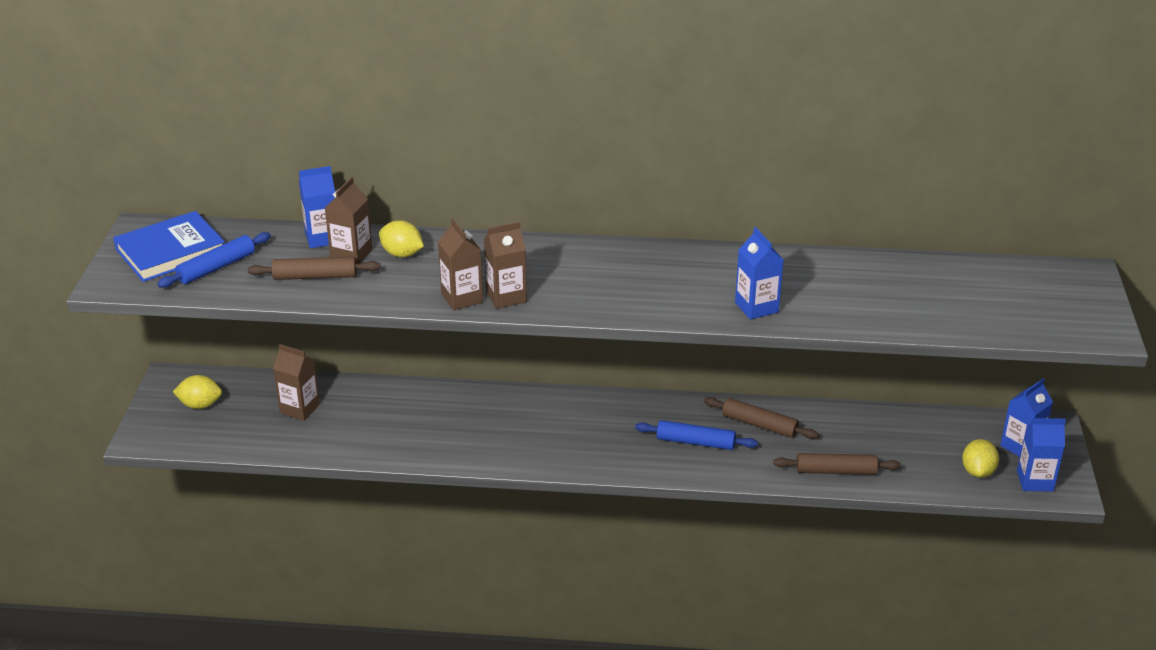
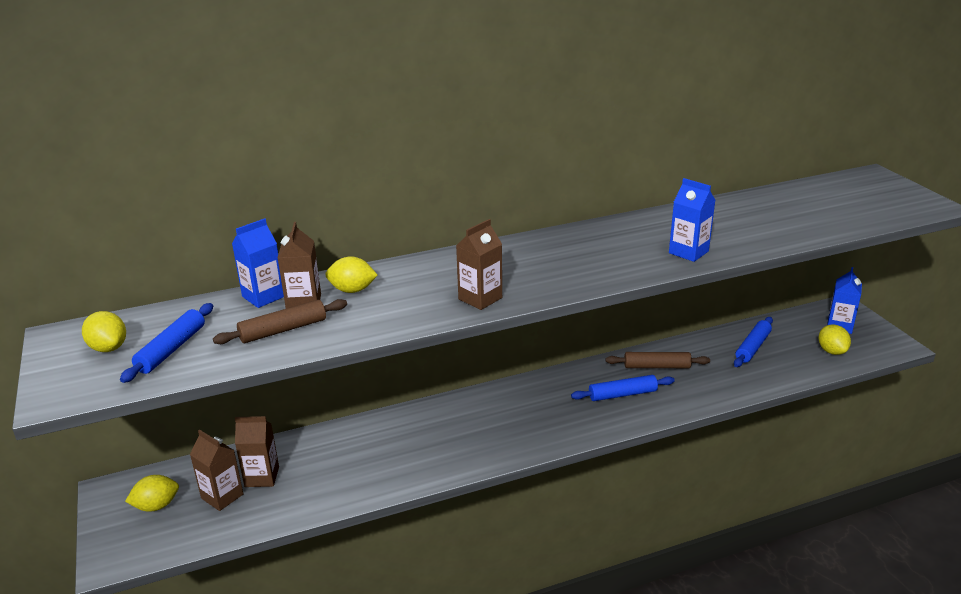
camera: 25 degrees left, 5 degrees down
blue book [113,211,225,282] -> yellow lemon [82,311,126,352]
brown carton [438,219,483,310] -> brown carton moved to [190,429,243,511]
brown rolling pin [774,453,901,475] -> none
blue carton [1017,418,1066,492] -> none
none -> blue rolling pin [734,317,773,367]

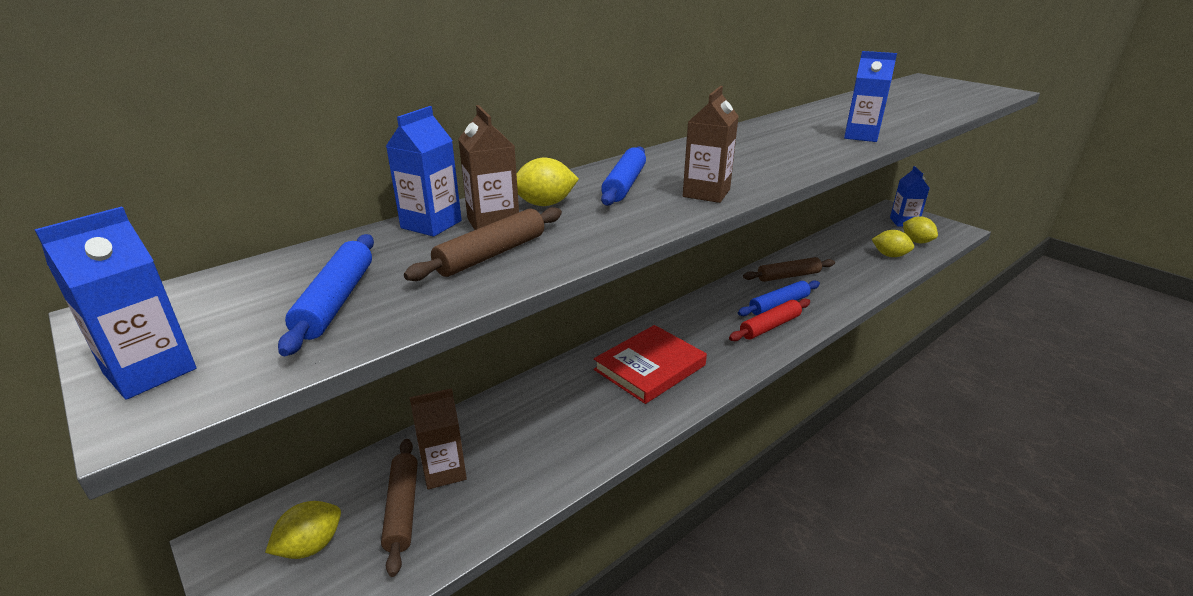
camera: 20 degrees left, 0 degrees up
yellow lemon [82,311,126,352] -> yellow lemon moved to [872,230,914,257]
brown carton [190,429,243,511] -> brown rolling pin [381,439,418,577]
blue rolling pin [734,317,773,367] -> blue rolling pin moved to [601,146,646,206]
none -> blue carton [34,206,196,400]
none -> red book [594,325,707,404]
none -> red rolling pin [729,299,810,341]

